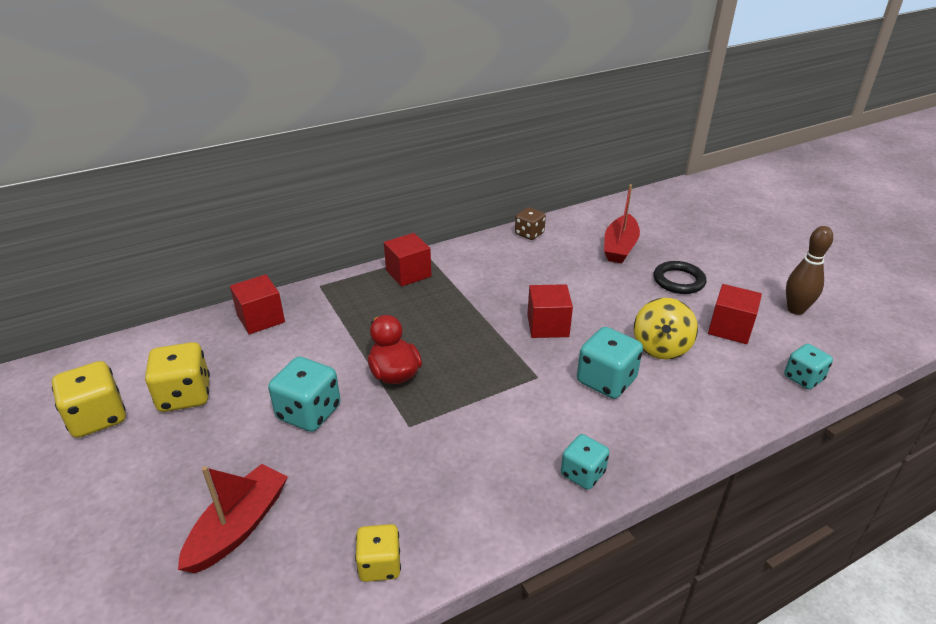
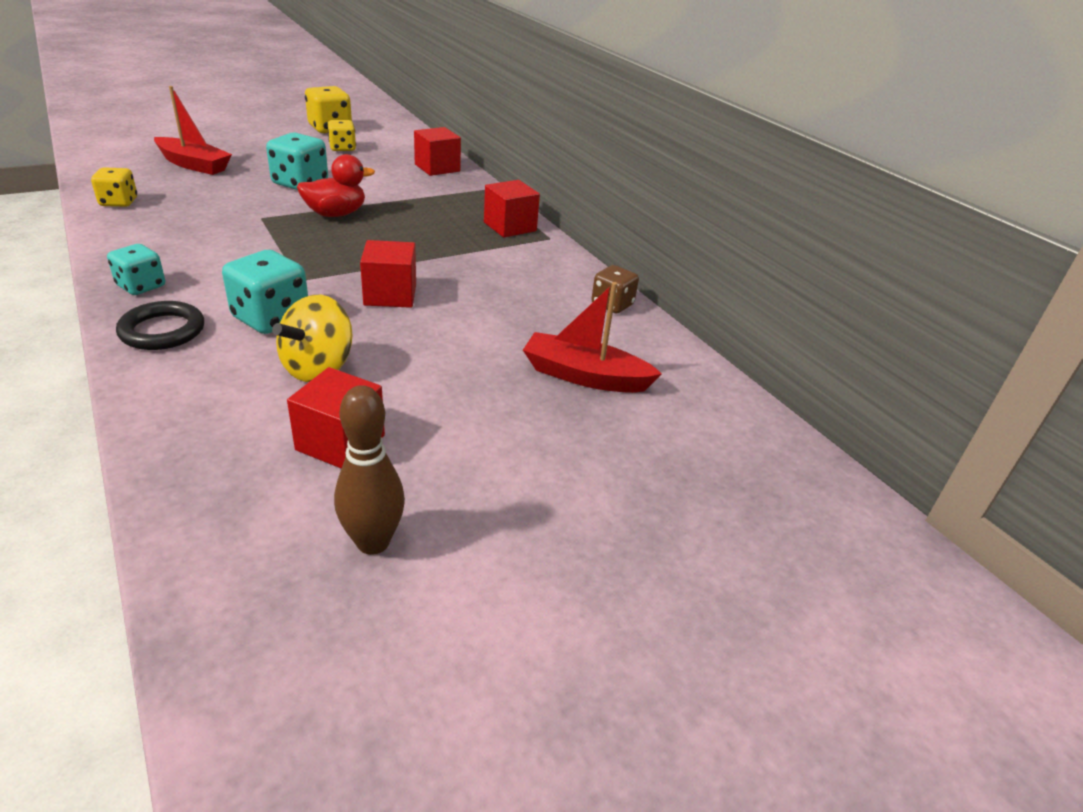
camera: 85 degrees right, 0 degrees up
yellow dice [145,342,210,412] -> yellow dice [328,120,356,151], size x0.65
yellow spinning top [634,298,698,359] -> yellow spinning top turned 75 degrees counterclockwise [272,295,352,382]
black ring [653,261,706,294] -> black ring moved to [116,301,204,350]
turquoise dice [784,344,833,389] -> none

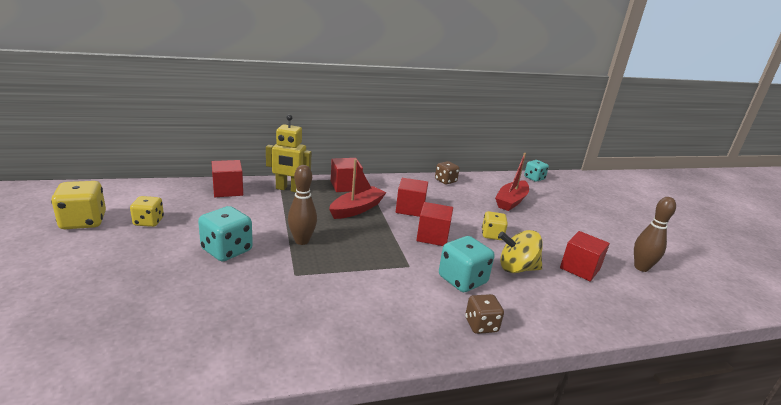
camera: 75 degrees left, 10 degrees down
yellow dice [91,167,137,207] -> yellow dice moved to [482,211,508,240]
turquoise dice [107,244,165,295] -> turquoise dice moved to [524,160,549,182]
black ring [116,301,204,350] -> brown dice [465,294,504,334]
red boat [154,86,232,175] -> red boat moved to [329,159,386,219]
yellow spinning top [272,295,352,382] -> yellow spinning top turned 135 degrees clockwise [498,230,543,273]
red duck [297,154,375,217] -> brown bowling pin [288,165,317,245]
none -> yellow robot [266,115,311,192]
none -> red cube [396,178,428,217]

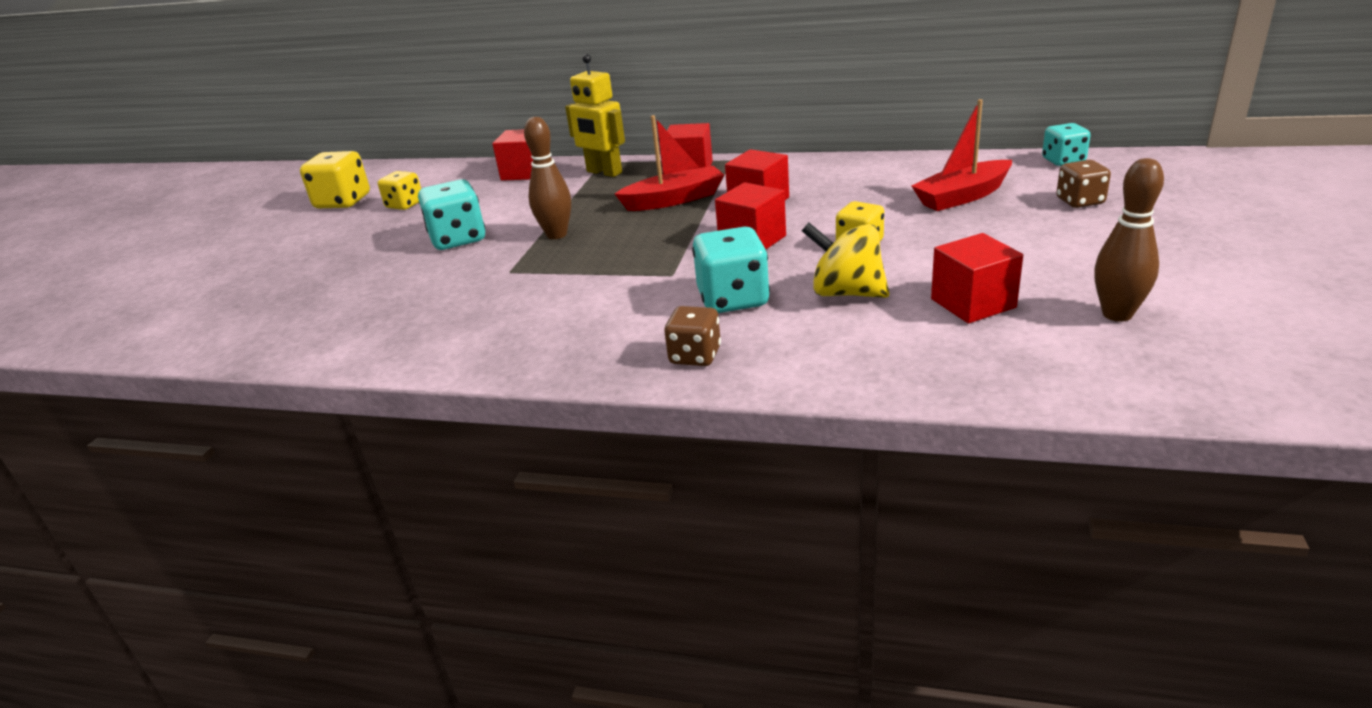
camera: 35 degrees right, 5 degrees up
brown dice [435,161,460,185] -> brown dice moved to [1056,160,1111,208]

